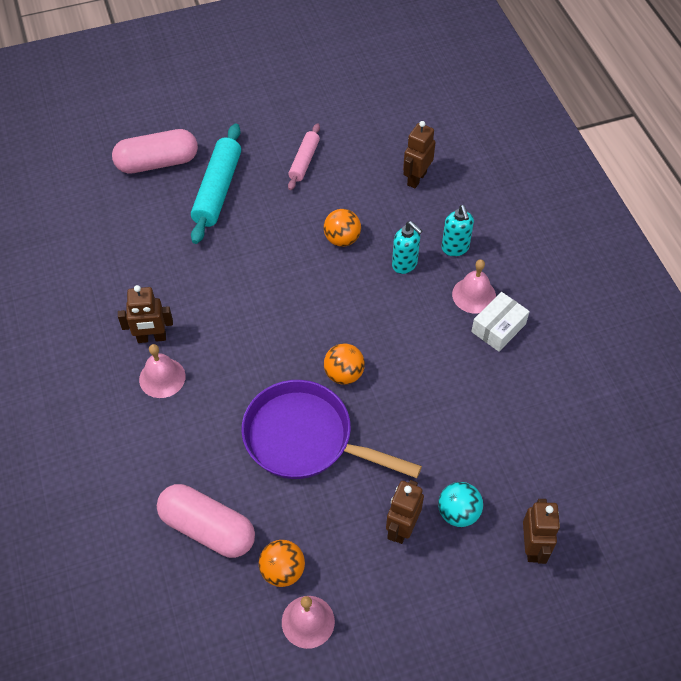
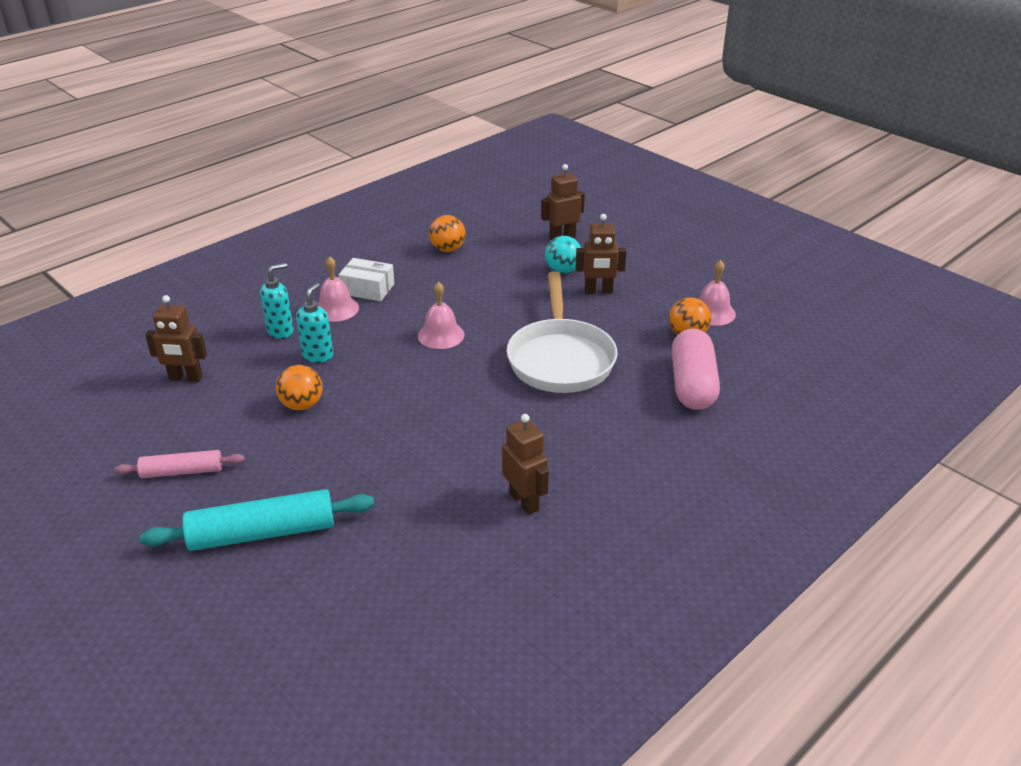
camera: 115 degrees left, 20 degrees down
pink capsule [112,129,198,174] -> none
pink bell [139,344,186,398] -> pink bell moved to [418,282,465,349]
purple pan [241,380,422,479] -> white pan [507,271,618,393]
orange ball [324,343,365,385] -> orange ball moved to [429,215,465,252]

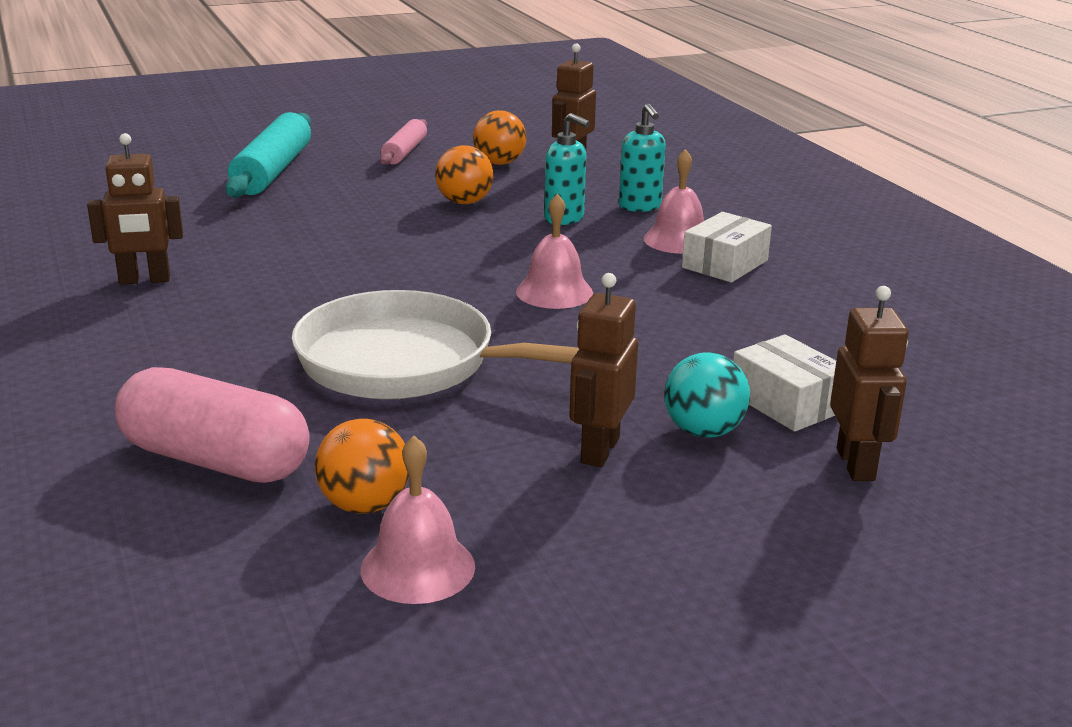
camera: 110 degrees right, 10 degrees down
orange ball [429,215,465,252] -> orange ball moved to [473,110,526,165]
none -> white box [733,334,836,432]

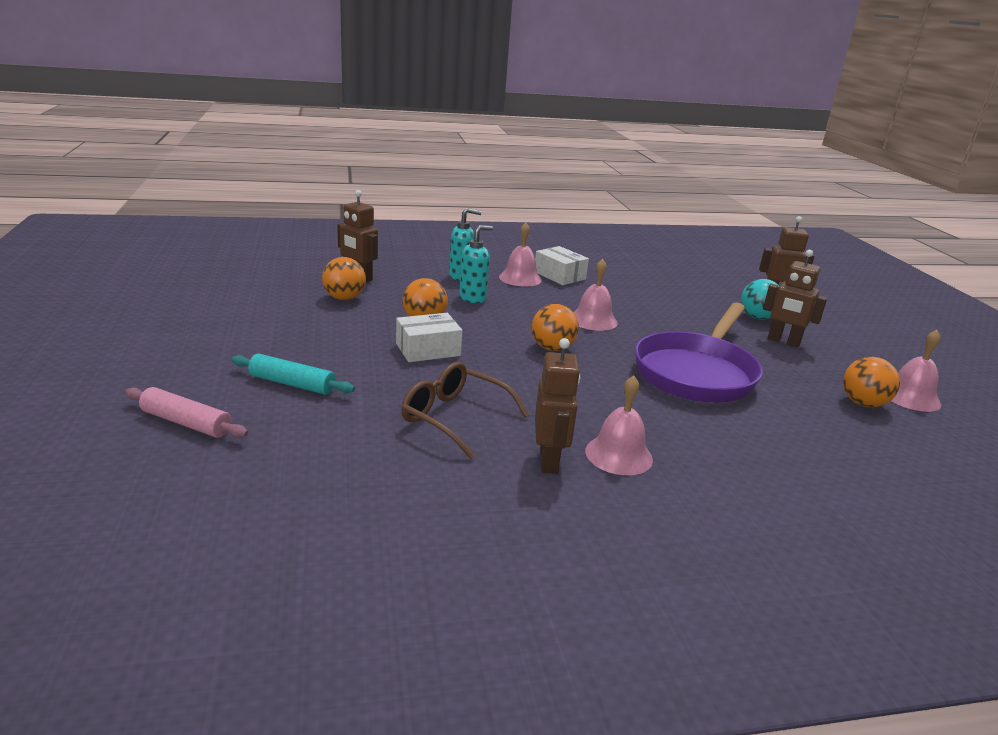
camera: 80 degrees left, 0 degrees up
pink capsule [115,367,310,483] -> none
turquoise rolling pin [225,112,311,198] -> turquoise rolling pin [231,354,355,395], size x0.59
white pan [292,290,579,400] -> purple pan [635,302,763,403]
pink rolling pin [380,119,427,165] -> pink rolling pin moved to [125,387,248,438]
white box [733,334,836,432] -> white box moved to [396,313,462,362]
none -> brown glasses [401,362,529,459]
none -> orange ball [532,304,579,351]
none -> pink bell [585,375,653,475]

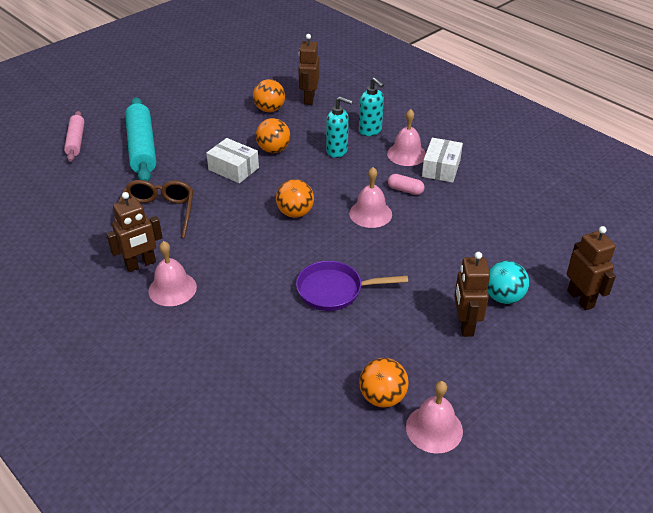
camera: 60 degrees right, 15 degrees up
turquoise rolling pin [231,354,355,395] -> turquoise rolling pin [125,97,156,181], size x1.69
purple pan [635,302,763,403] -> purple pan [296,261,408,311], size x0.60
none -> pink capsule [388,174,425,195]

